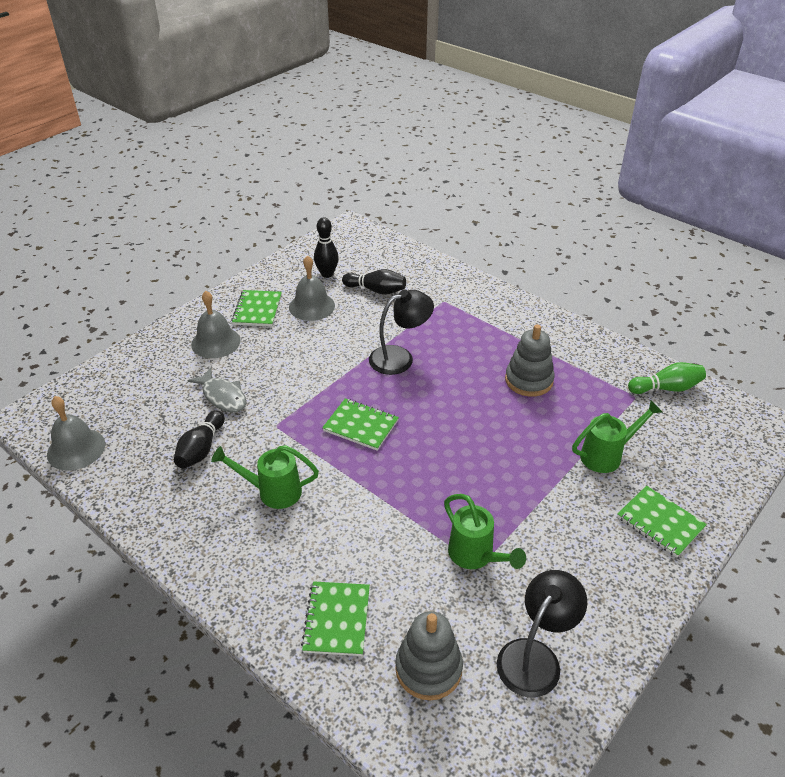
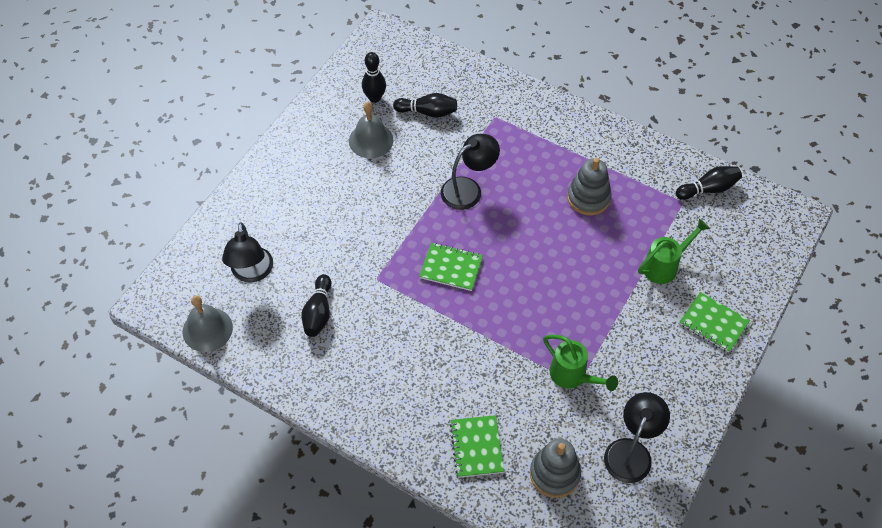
camera: 10 degrees left, 15 degrees up
grey fish [187,368,246,412] -> none
grey bell [191,291,241,358] -> none
green watering can [211,445,319,509] -> none
green notebook [232,290,282,326] -> none
green bowling pin [628,362,706,394] -> black bowling pin [676,166,742,200]
none -> black lamp [222,222,273,283]

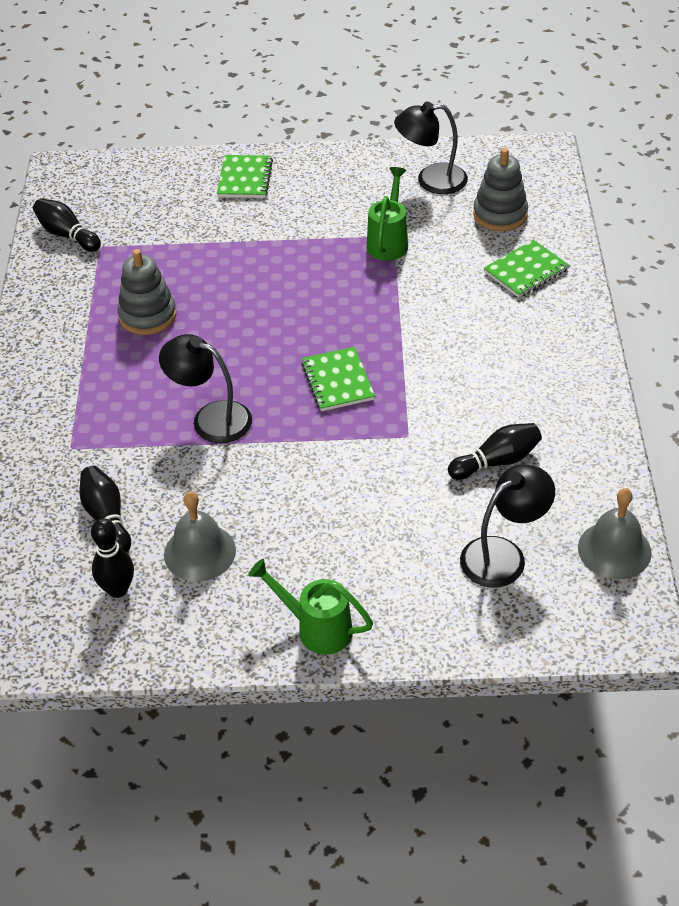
camera: 120 degrees left, 10 degrees down
green watering can [638,219,710,284] -> green watering can moved to [248,559,373,655]

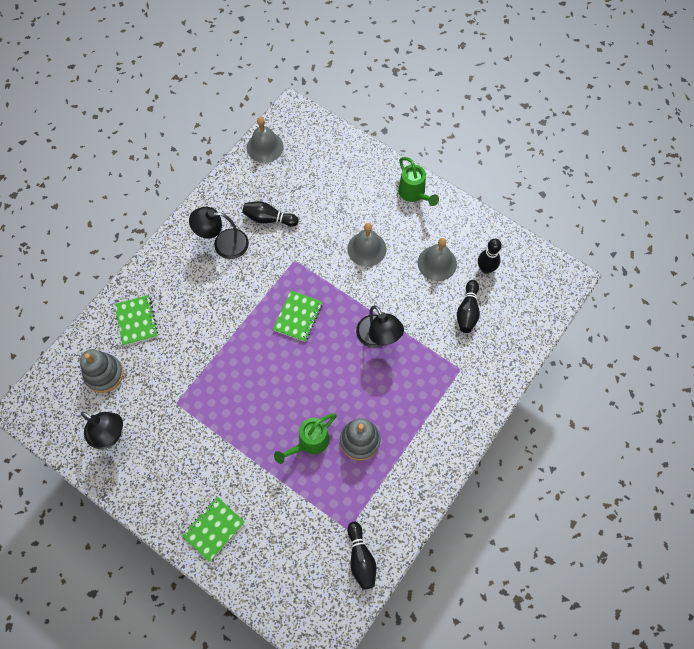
camera: 145 degrees left, 20 degrees up
green watering can [367,167,408,261] -> green watering can moved to [274,413,337,464]
black lamp [460,464,555,587] -> black lamp moved to [189,207,249,259]
green notebook [484,240,569,298] -> green notebook turned 75 degrees clockwise [115,295,158,346]
none -> grey bell [348,223,386,267]

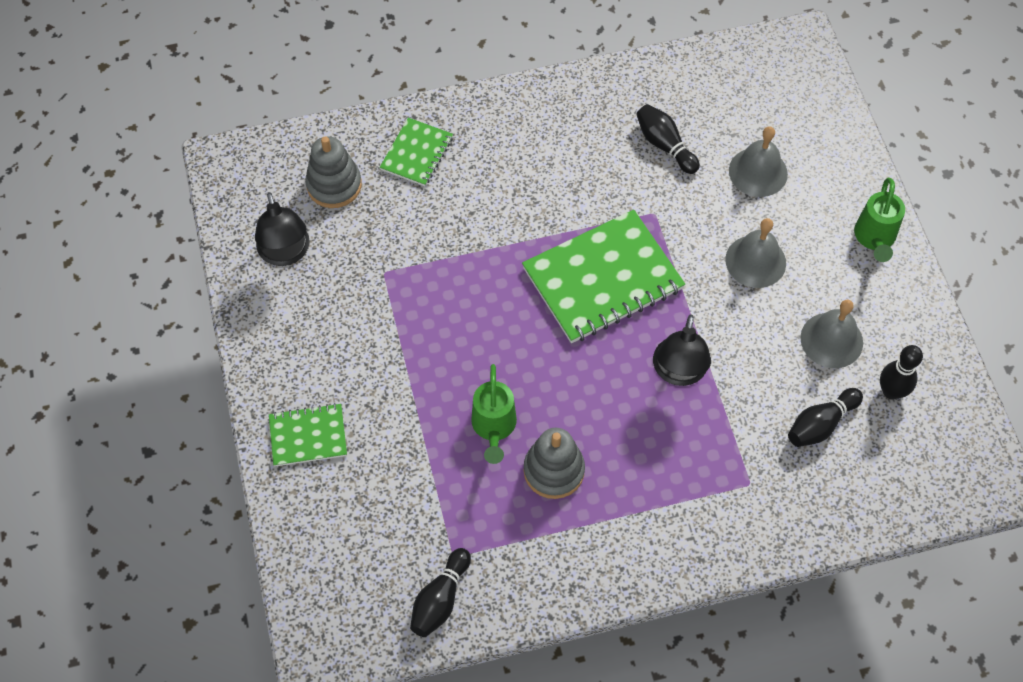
camera: 40 degrees right, 5 degrees down
black lamp [189,207,249,259] -> none
grey bell [247,117,284,163] -> grey bell moved to [729,126,788,197]
green notebook [273,291,322,342] -> green notebook [522,210,685,343], size x1.89
green watering can [274,413,337,464] -> green watering can turned 90 degrees counterclockwise [471,364,517,464]

